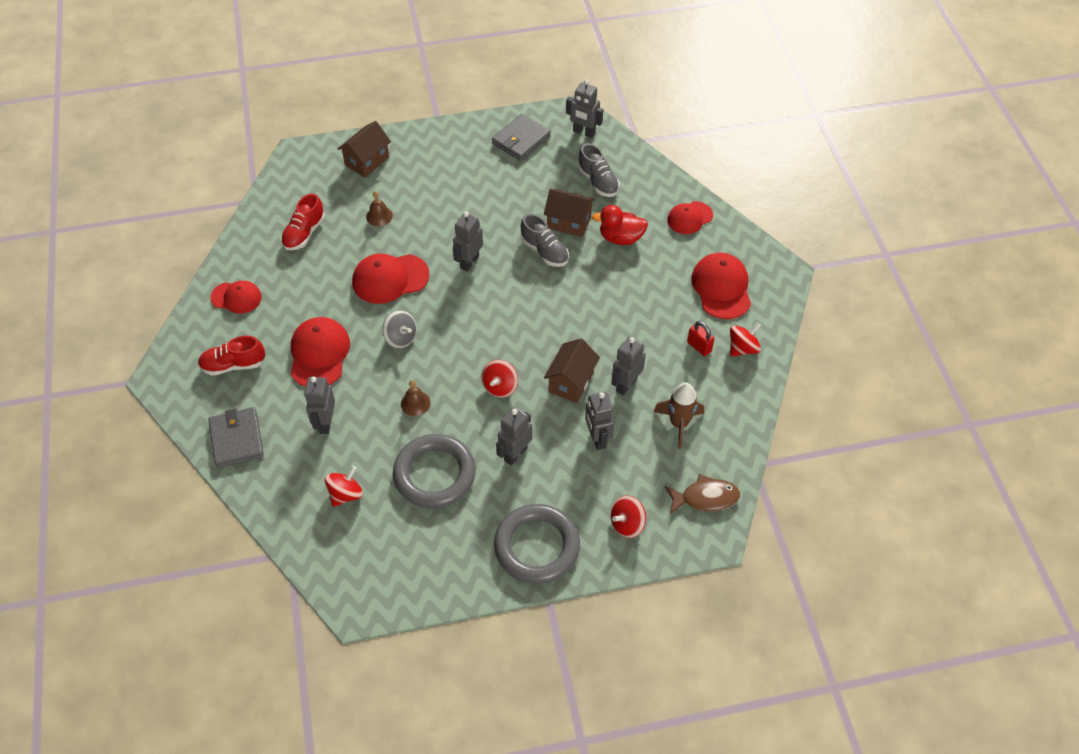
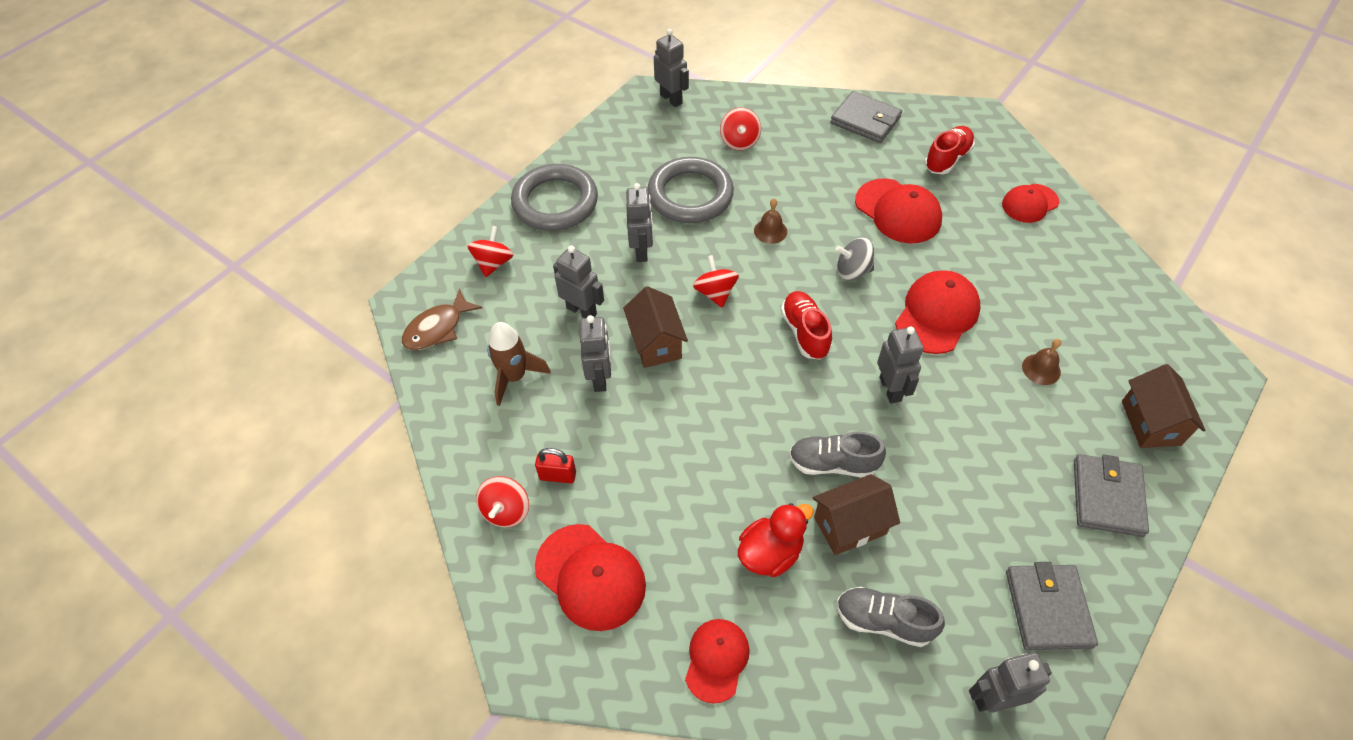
camera: 140 degrees right, 0 degrees up
red shoe [281,193,325,250] -> red shoe moved to [781,291,832,360]
grey robot [304,376,335,434] -> grey robot moved to [654,29,689,107]
none -> grey wallet [1074,454,1149,537]

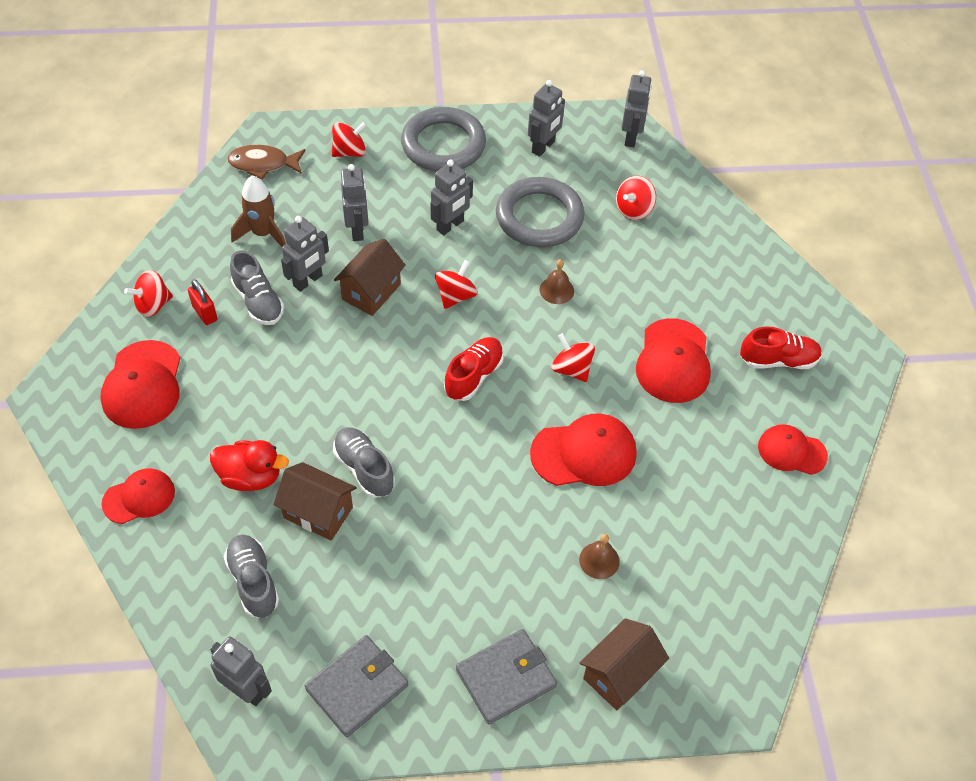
camera: 45 degrees right, 0 degrees up
grey wallet [830,91,902,143] -> none
grey spinning top [836,238,874,280] -> red spinning top [552,333,595,382]
grey robot [877,326,923,403] -> grey robot moved to [528,80,565,157]
none -> grey shoe [230,250,284,325]

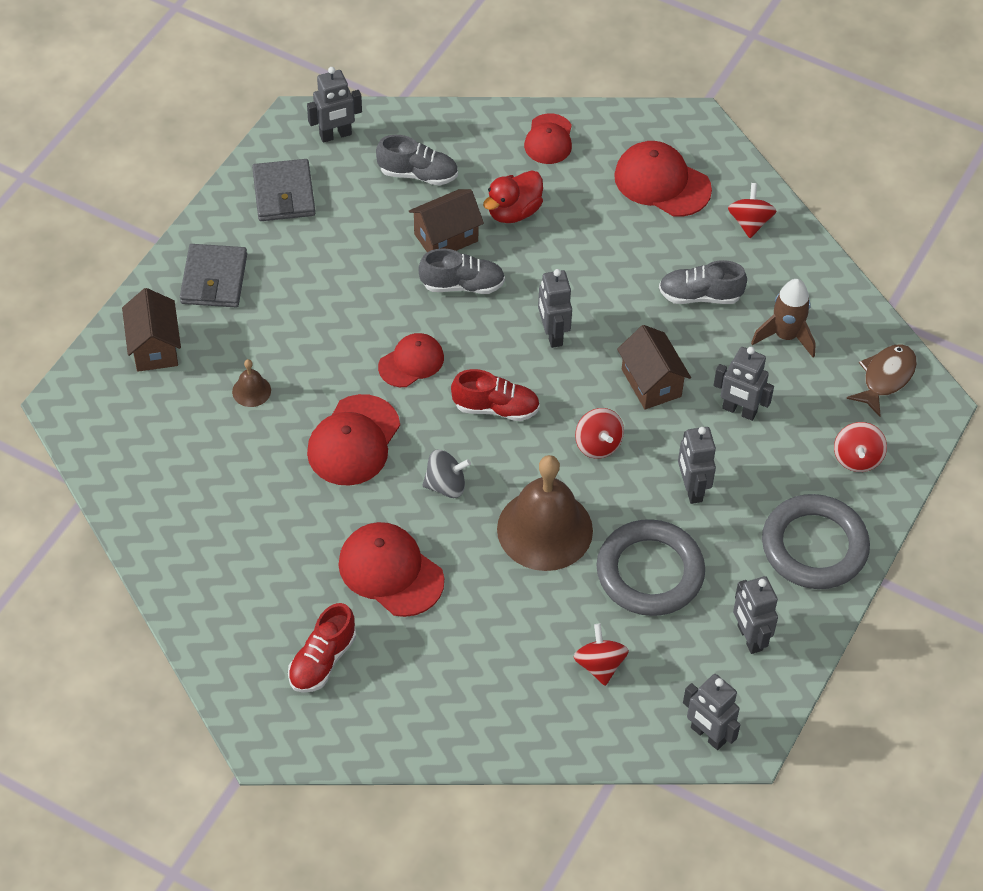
camera: 125 degrees right, 0 degrees up
red padlock [188,279,218,325] -> none
grey robot [281,216,329,292] -> grey robot moved to [538,269,572,348]
red shoe [444,337,504,401] -> red shoe turned 60 degrees counterclockwise [451,369,540,421]
brown bell [540,259,574,304] -> brown bell [497,455,593,571], size x2.37
red spinning top [552,333,595,382] -> grey spinning top [422,449,471,498]
red cap [758,424,828,475] -> red cap moved to [378,333,444,387]

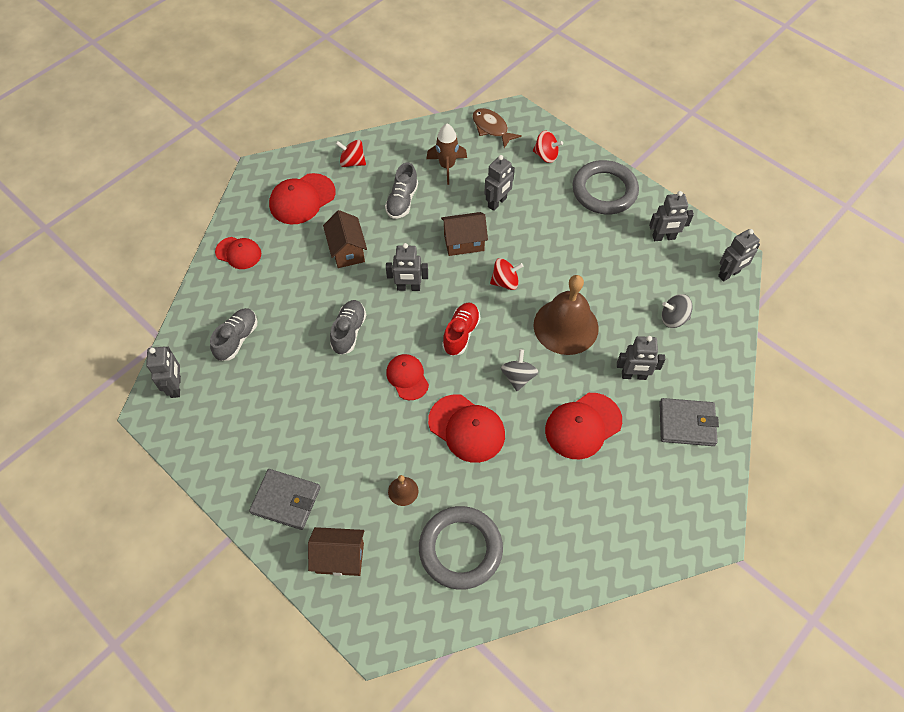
camera: 75 degrees left, 5 degrees up
grey wallet [252,159,315,221] -> grey wallet moved to [659,398,719,446]
red shoe [288,603,356,693] -> none
brown house [409,189,484,252] -> brown house moved to [323,210,367,268]
red duck [483,171,543,223] -> none
red spinning top [574,624,629,686] -> grey spinning top [662,294,693,328]
grey ring [596,519,705,616] -> grey ring moved to [419,506,503,590]
grey robot [678,427,716,504] -> grey robot moved to [617,336,665,380]

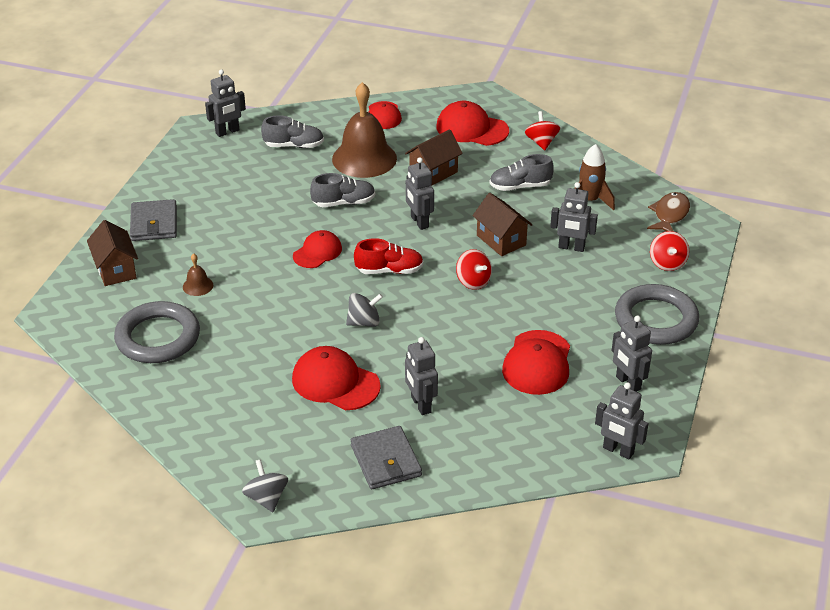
camera: 65 degrees right, 20 degrees down
red cap [428,394,505,463] -> red cap moved to [502,330,570,395]
brown bell [534,275,599,355] -> brown bell moved to [332,82,397,178]
grey spinning top [662,294,693,328] -> grey spinning top moved to [242,459,288,512]

